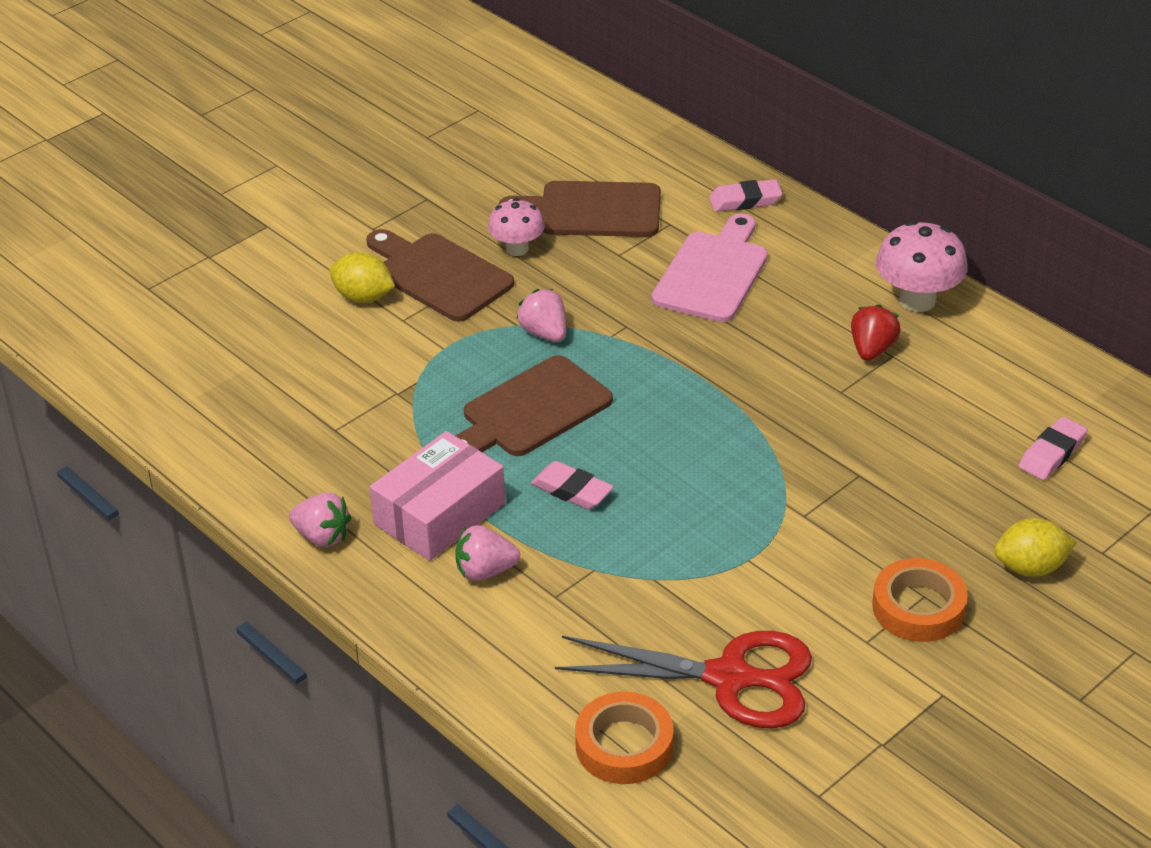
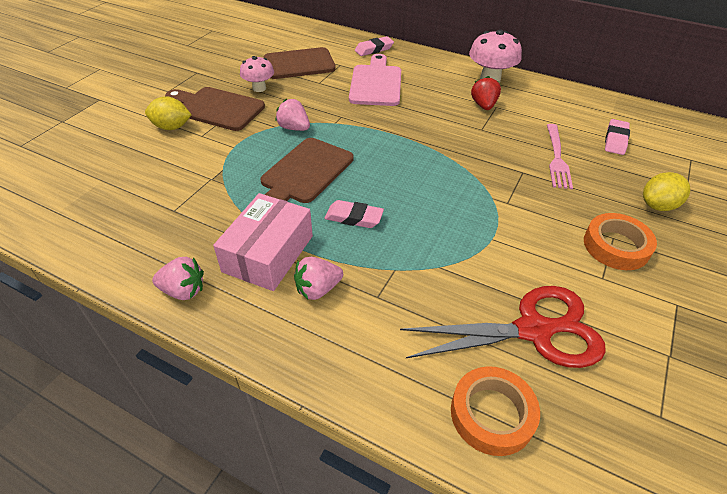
camera: 20 degrees left, 5 degrees up
none -> pink fork [547,124,573,189]

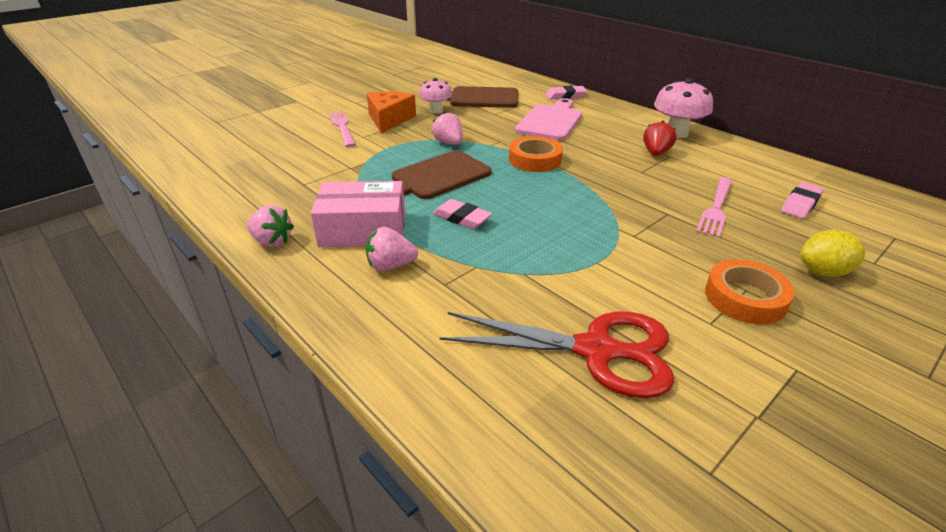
camera: 20 degrees right, 10 degrees down
yellow lemon [145,96,192,130] -> pink fork [328,111,356,147]
brown cutting board [165,87,265,131] -> orange cheese [366,91,416,133]
pink box [213,193,313,291] -> pink box turned 45 degrees clockwise [311,181,405,247]
orange tape [451,366,540,456] -> orange tape moved to [509,136,563,172]

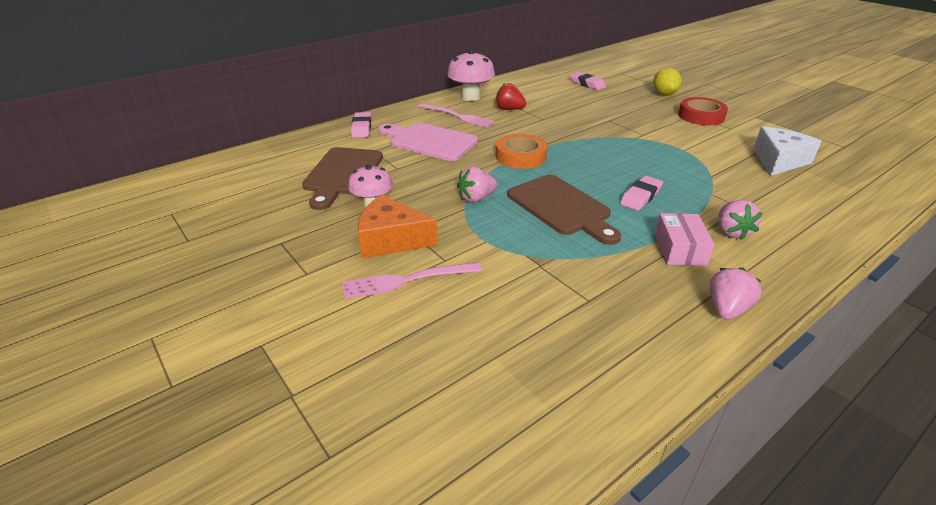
camera: 85 degrees left, 0 degrees up
pink box [311,181,405,247] -> pink box [655,213,715,266], size x0.65
red scissors [439,312,674,398] -> white cheese [753,126,822,176]
pink fork [696,177,732,238] -> pink fork moved to [418,103,495,128]
orange tape [705,259,795,324] -> red tape [678,97,728,125]

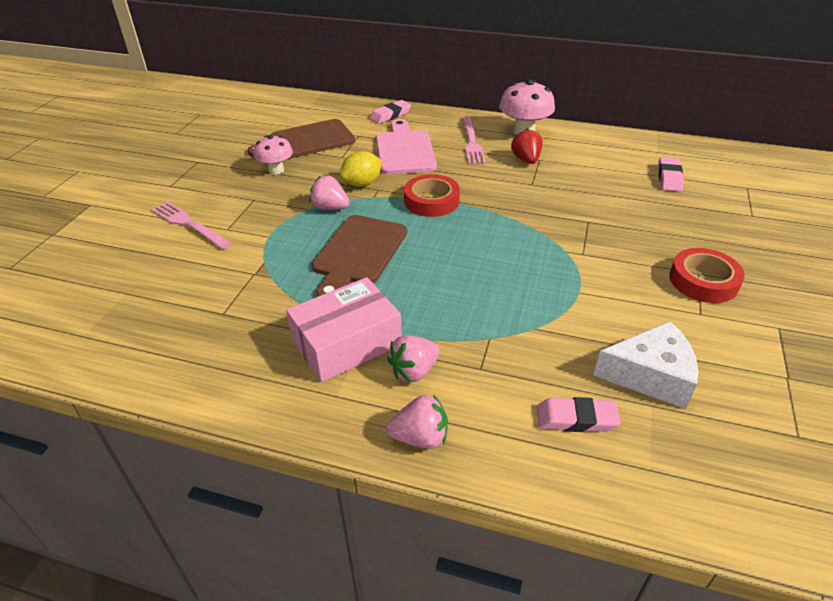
camera: 55 degrees right, 5 degrees up
orange cheese [357,195,438,258] -> none
orange tape [496,134,547,169] -> red tape [404,174,460,217]
pink eraser [620,176,663,211] -> pink eraser moved to [537,397,621,432]
yellow lemon [653,68,681,96] -> yellow lemon moved to [340,151,382,187]
pink box [655,213,715,266] -> pink box [286,277,402,382], size x1.54
pink strawberry [710,267,762,320] -> pink strawberry moved to [387,394,448,449]

